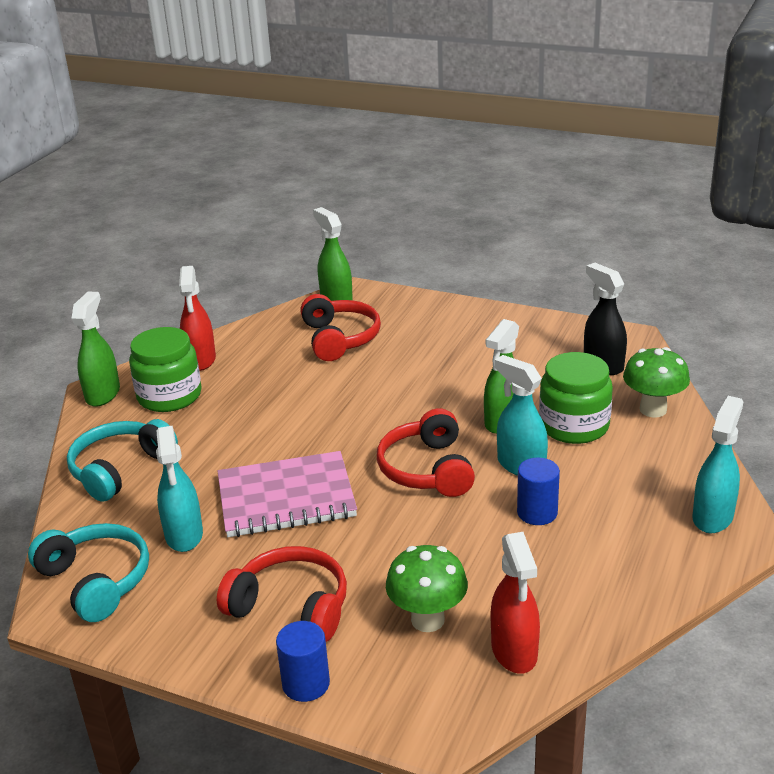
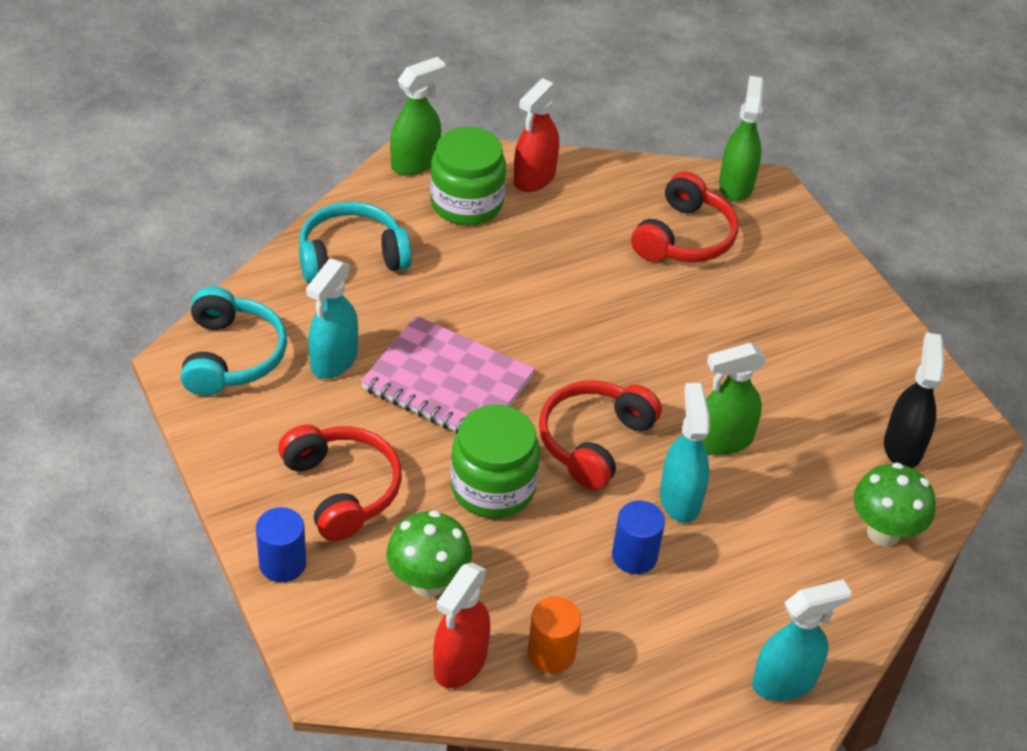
camera: 35 degrees right, 15 degrees up
green jar [539,352,613,444] -> green jar moved to [451,405,540,518]
none -> orange cylinder [528,597,581,673]

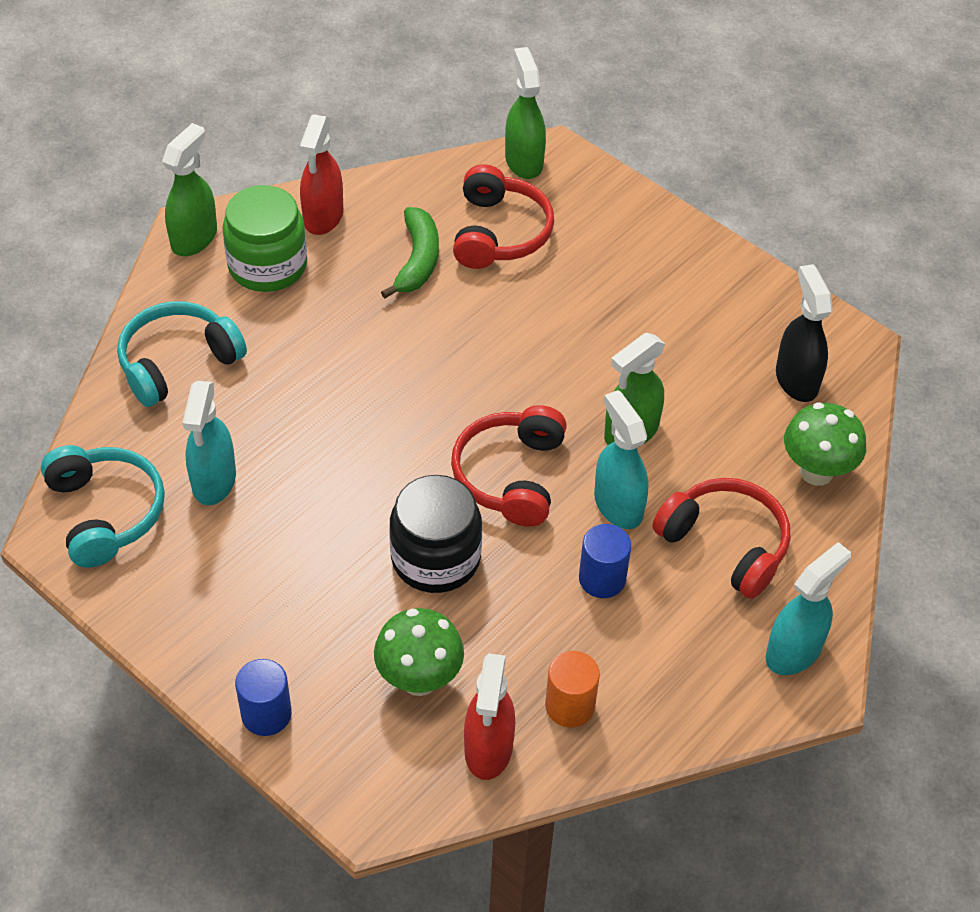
camera: 20 degrees left, 5 degrees up
red headphones [278,425,402,541] -> red headphones moved to [652,478,790,599]
pink notebook [360,315,535,434] -> none
green jar [451,405,540,518] -> black jar [389,475,482,593]
none -> green banana [381,207,439,299]

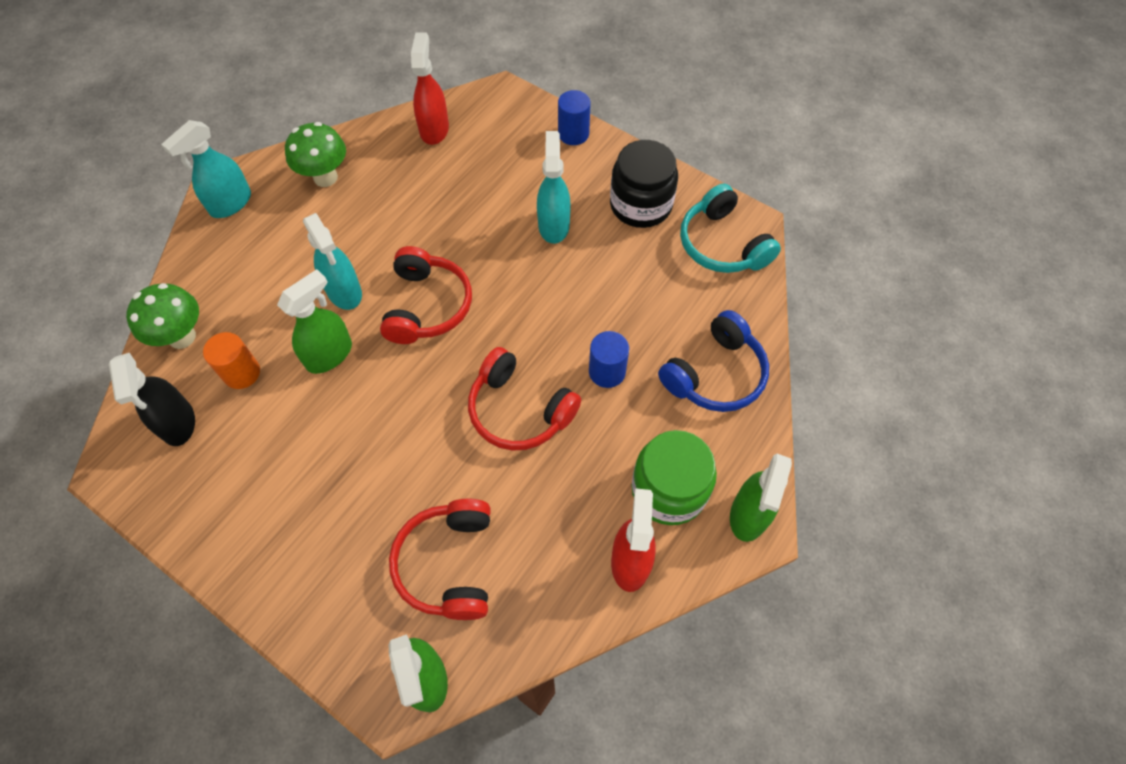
camera: 175 degrees right, 10 degrees up
turquoise headphones [117,301,247,407] -> blue headphones [658,310,769,412]
turquoise spray bottle [182,381,236,505] -> turquoise spray bottle moved to [537,131,571,244]
green mushroom [374,608,464,696] -> green mushroom moved to [285,122,346,187]
green banana [381,207,439,299] -> none
black jar [389,475,482,593] -> black jar moved to [610,140,678,228]
orange cylinder [545,651,600,727] -> orange cylinder moved to [203,332,260,389]
blue cylinder [579,524,631,598] -> blue cylinder moved to [589,331,629,388]
red headphones [652,478,790,599] -> red headphones moved to [468,347,581,451]

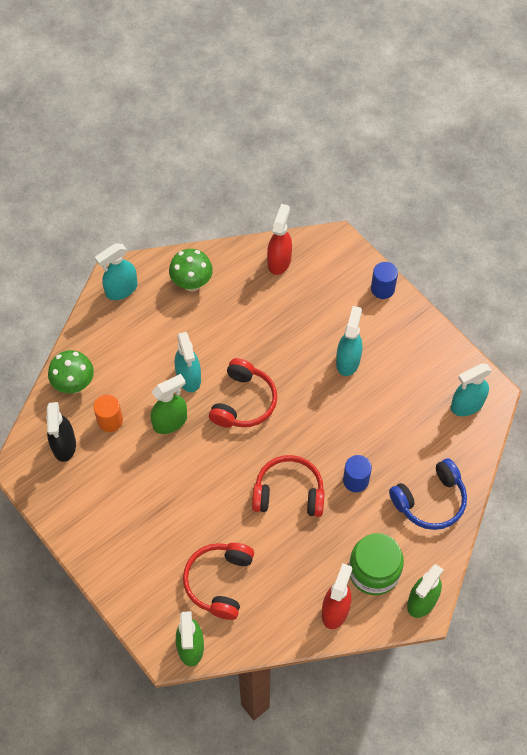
camera: 15 degrees right, 0 degrees up
red headphones [468,347,581,451] -> red headphones turned 135 degrees clockwise [252,455,325,517]
black jar [610,140,678,228] -> none
turquoise headphones [680,184,781,273] -> turquoise spray bottle [451,363,492,416]

